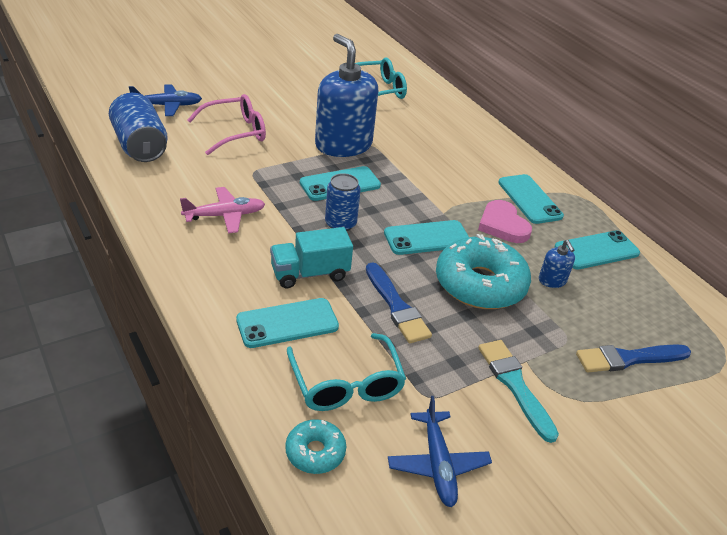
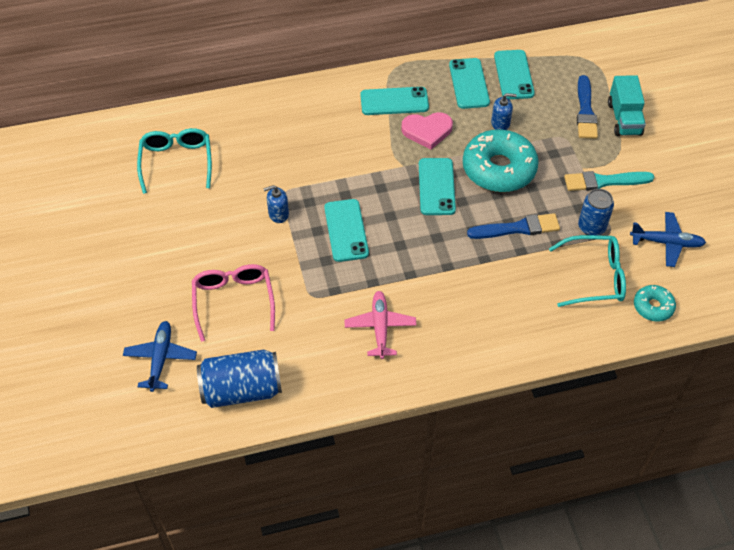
camera: 70 degrees left, 15 degrees up
turquoise phone [236,298,339,348] -> turquoise phone moved to [494,50,535,99]
turquoise truck [270,227,353,288] -> turquoise truck moved to [608,75,646,136]
blue soap dispenser [315,34,378,157] -> blue soap dispenser [263,185,289,223], size x0.41
blue can [325,173,361,231] -> blue can moved to [578,189,614,235]

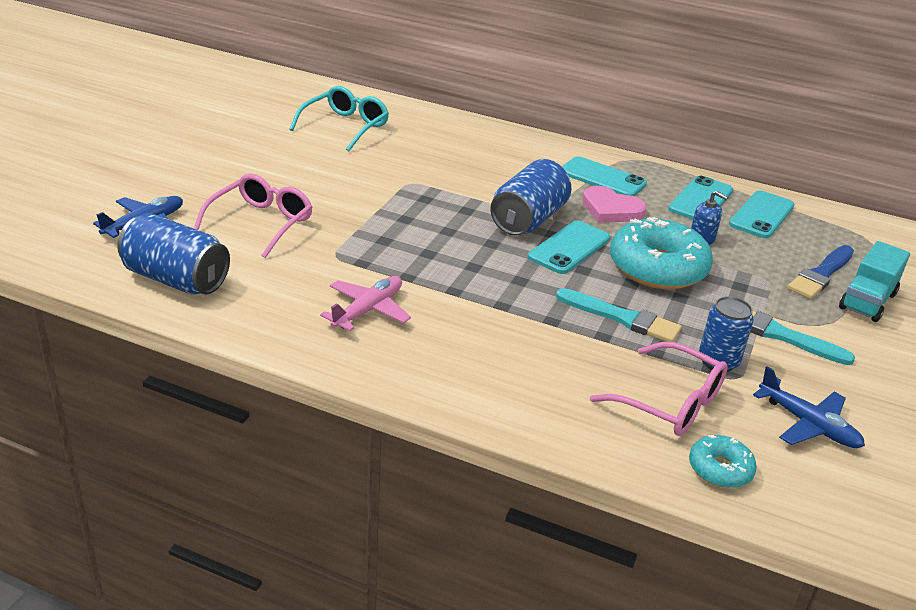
camera: 35 degrees right, 20 degrees down
blue soap dispenser [263,185,289,223] -> none
turquoise phone [324,199,369,262] -> none
blue brush [467,213,560,239] -> turquoise brush [556,288,682,342]
turquoise glasses [549,235,626,307] -> pink glasses [590,342,728,436]
none -> blue can [490,159,571,236]

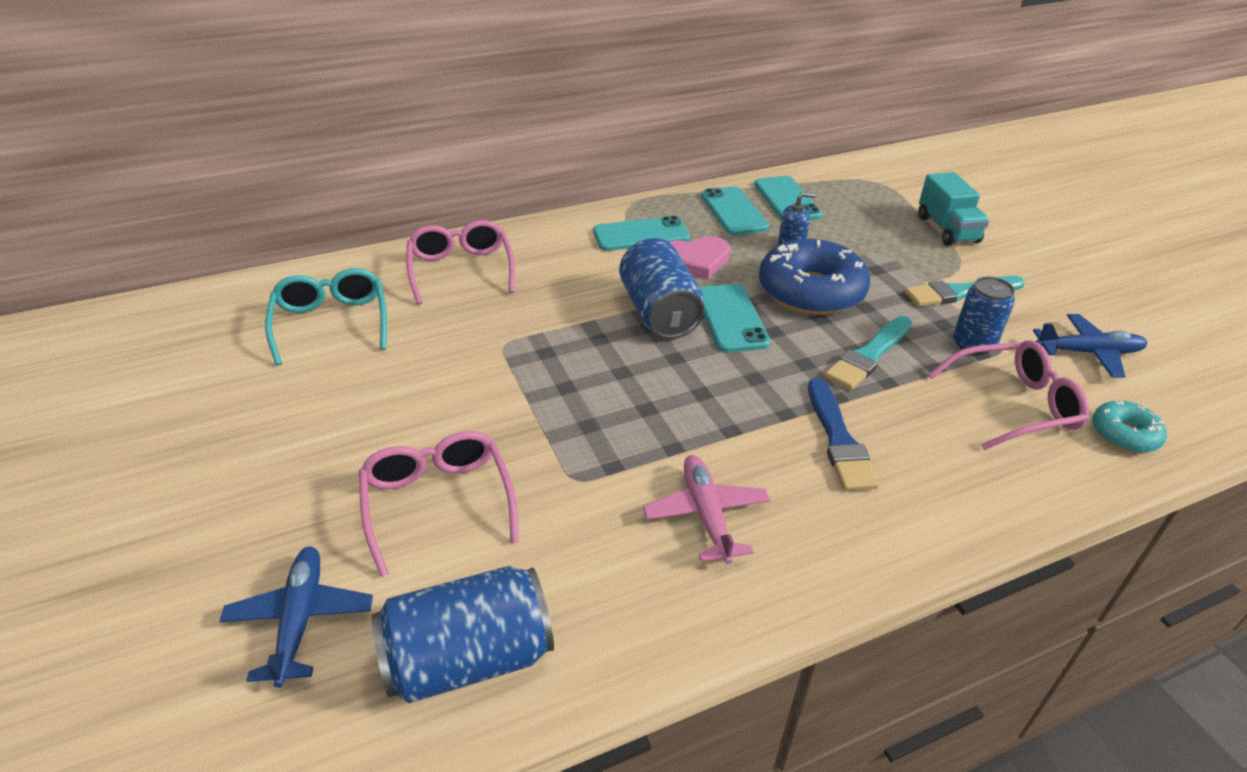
camera: 45 degrees left, 5 degrees up
turquoise brush [556,288,682,342] -> turquoise brush turned 150 degrees clockwise [825,316,912,390]
turquoise donut [610,217,713,289] -> blue donut [759,239,870,315]
blue brush [788,245,854,299] -> blue brush moved to [808,378,880,491]
none -> pink glasses [406,220,515,305]

